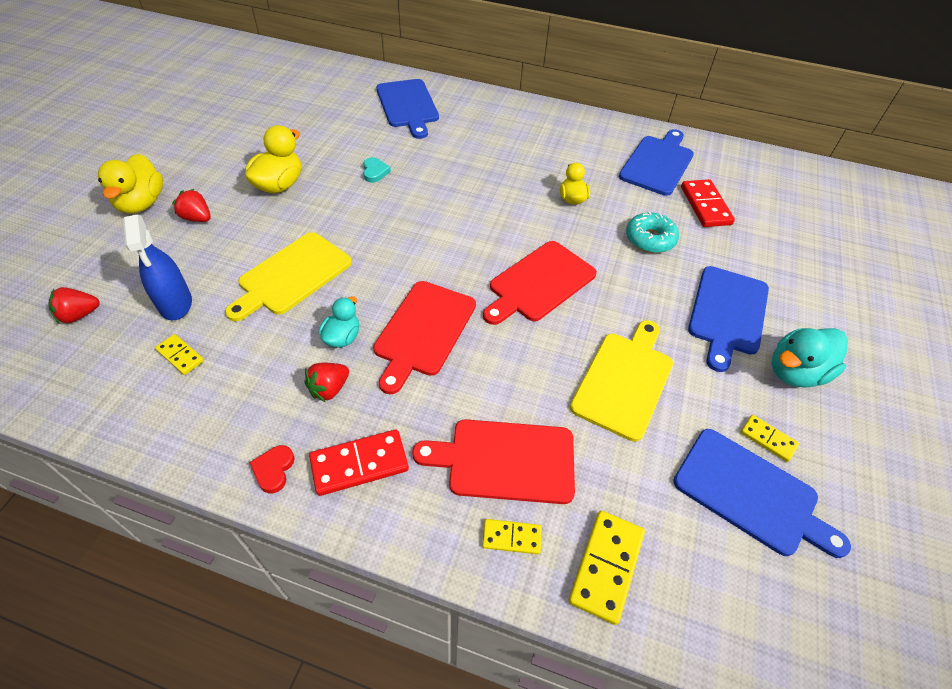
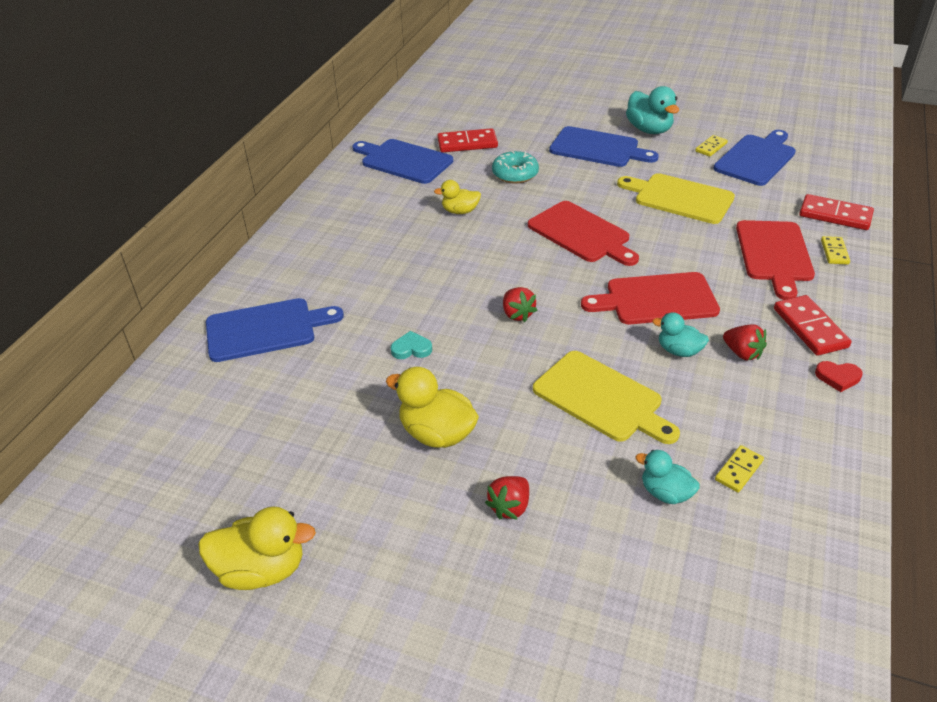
camera: 85 degrees left, 10 degrees down
red strawberry [48,287,100,324] -> red strawberry moved to [503,287,537,322]
yellow duck [98,154,163,214] -> yellow duck moved to [198,506,316,590]
blue spray bottle [123,214,192,321] -> turquoise duck [636,450,700,504]
red cutting board [373,281,476,394] -> red cutting board turned 150 degrees clockwise [581,272,720,324]
yellow domino [568,511,645,625] -> red domino [799,194,874,230]

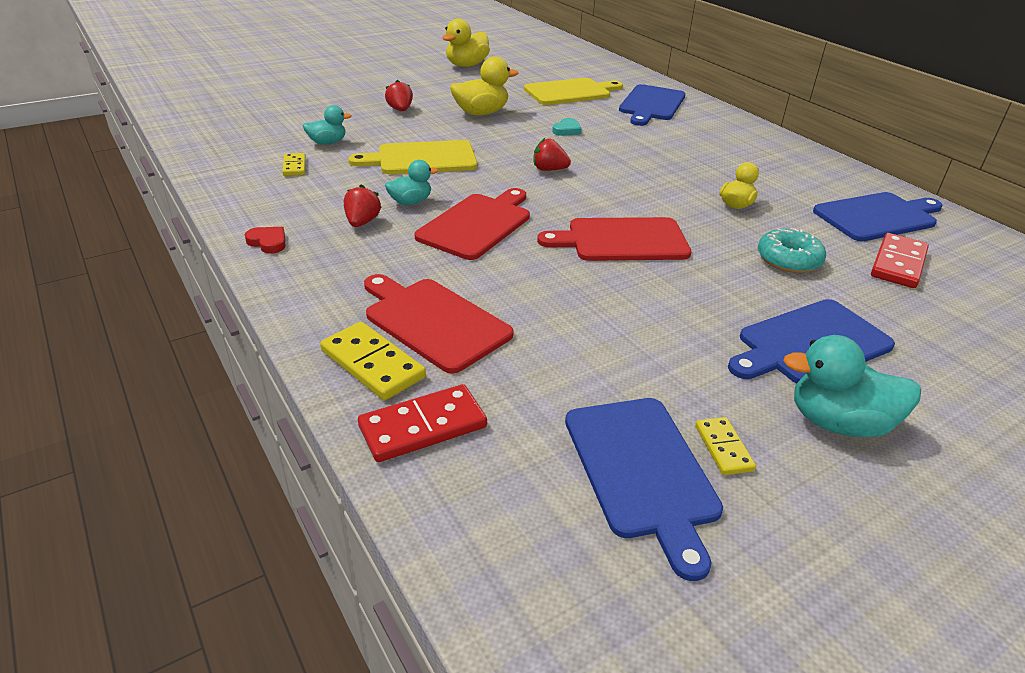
camera: 125 degrees right, 5 degrees down
yellow cutting board [617,173,735,224] -> yellow cutting board moved to [524,78,623,105]
red strawberry [723,324,767,360] -> red strawberry turned 105 degrees clockwise [344,185,382,227]
red domino [774,295,851,356] -> none
red heart [815,361,863,392] -> red heart turned 75 degrees clockwise [245,227,286,253]
yellow domino [821,236,850,265] -> yellow domino [320,322,426,400], size x1.70

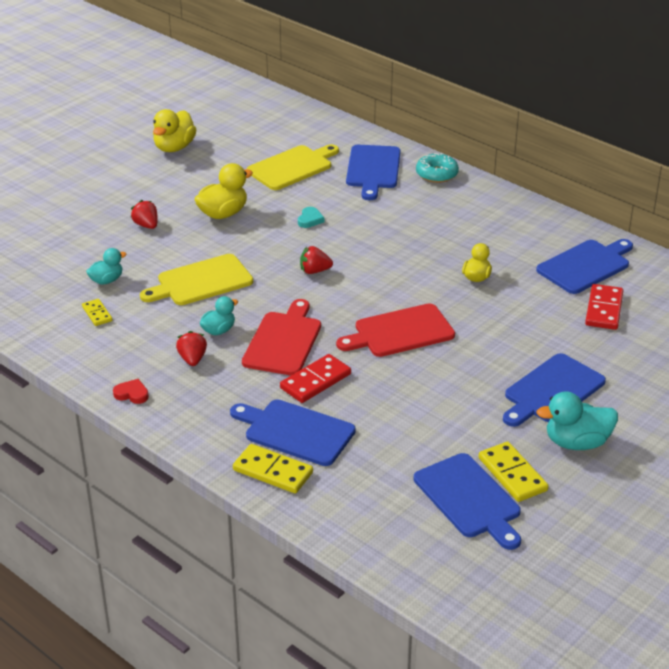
camera: 15 degrees left, 0 degrees up
red domino [358,384,487,462] -> red domino moved to [280,354,351,403]
red cutting board [364,274,514,373] -> blue cutting board [230,399,356,466]
yellow domino [695,417,756,475] -> yellow domino [479,442,549,502], size x1.70
turquoise donut [758,228,826,273] -> turquoise donut moved to [416,153,459,183]

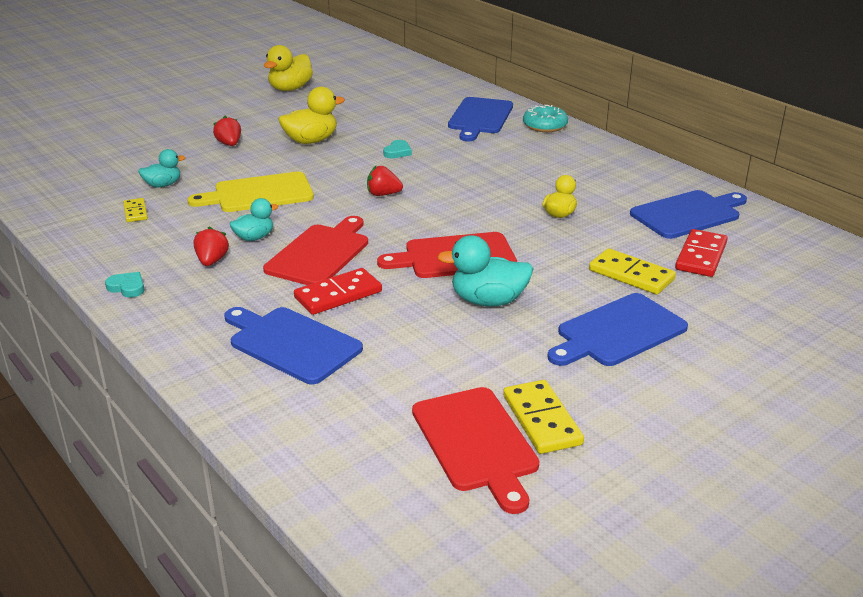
camera: 10 degrees right, 5 degrees down
red heart [113,379,149,404] -> turquoise heart [105,272,144,298]
yellow domino [233,444,313,493] -> yellow domino moved to [589,248,676,294]
yellow cutting board [247,144,339,190] -> none
blue cutting board [414,453,521,550] -> red cutting board [412,387,539,514]
turquoise duck [536,391,618,450] -> turquoise duck moved to [437,235,533,307]

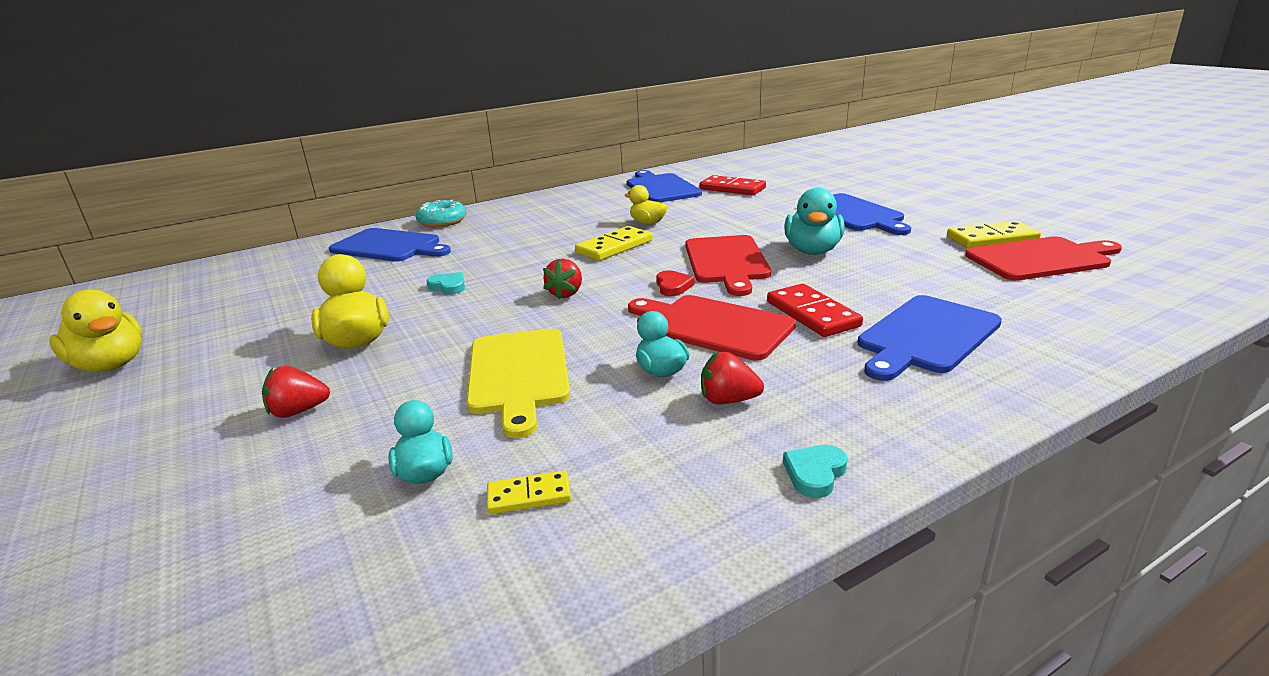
camera: 80 degrees left, 5 degrees down
yellow domino [589,248,676,294] -> yellow domino moved to [575,226,653,261]
none -> red heart [656,271,695,296]

